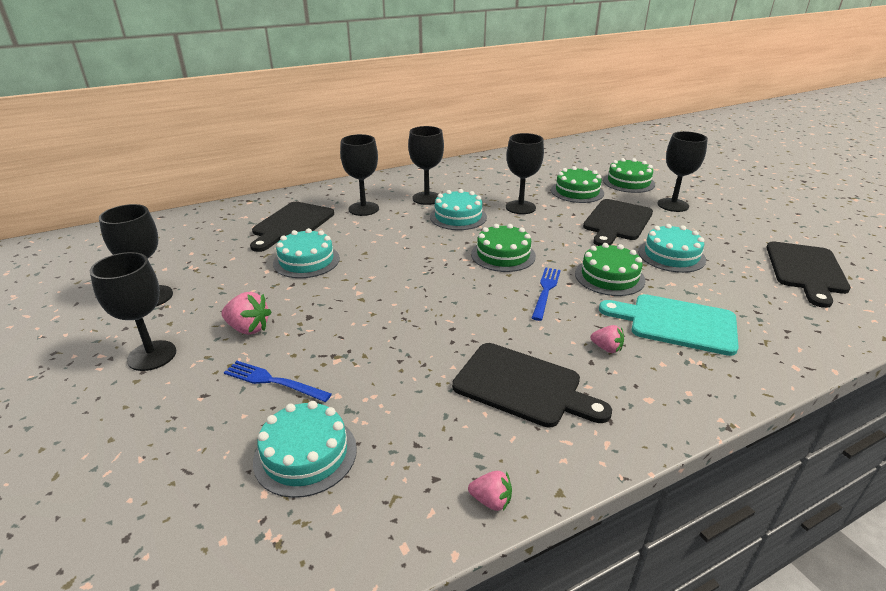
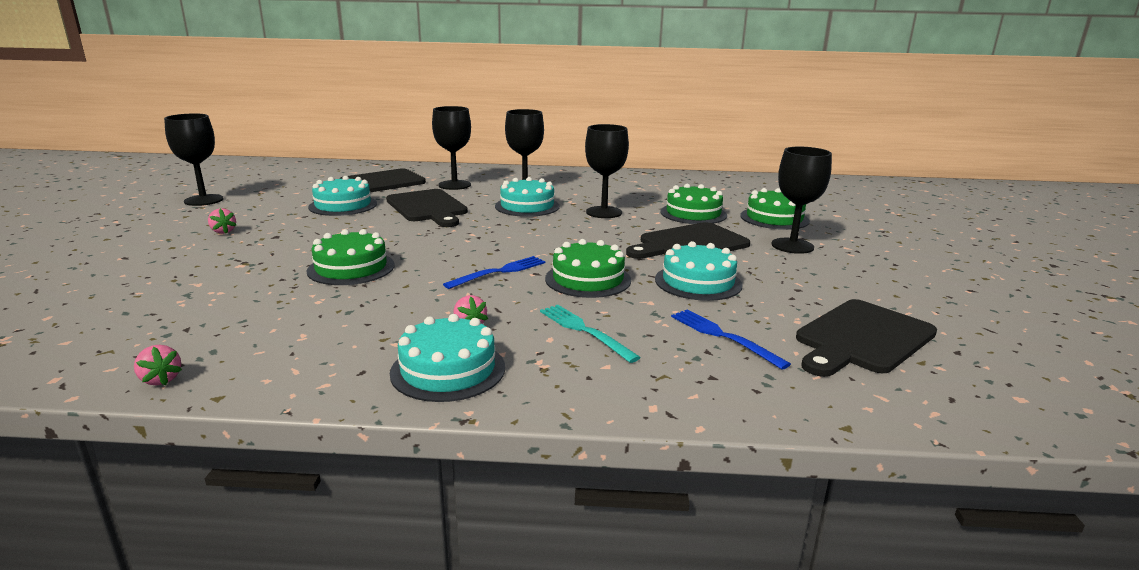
camera: 30 degrees right, 10 degrees down
black goblet [90,252,176,371] -> none
pink strawberry [221,292,271,335] -> pink strawberry [208,208,236,234], size x0.63
blue fork [224,361,332,402] -> blue fork moved to [671,310,791,370]
turquoise cake [253,401,357,498] -> turquoise cake moved to [390,314,505,402]
black cutting board [452,343,612,428] -> black cutting board moved to [386,189,468,227]
green cake [471,224,536,272] -> green cake moved to [307,229,395,285]
turquoise cutting board [599,294,739,356] -> turquoise fork [540,305,641,363]

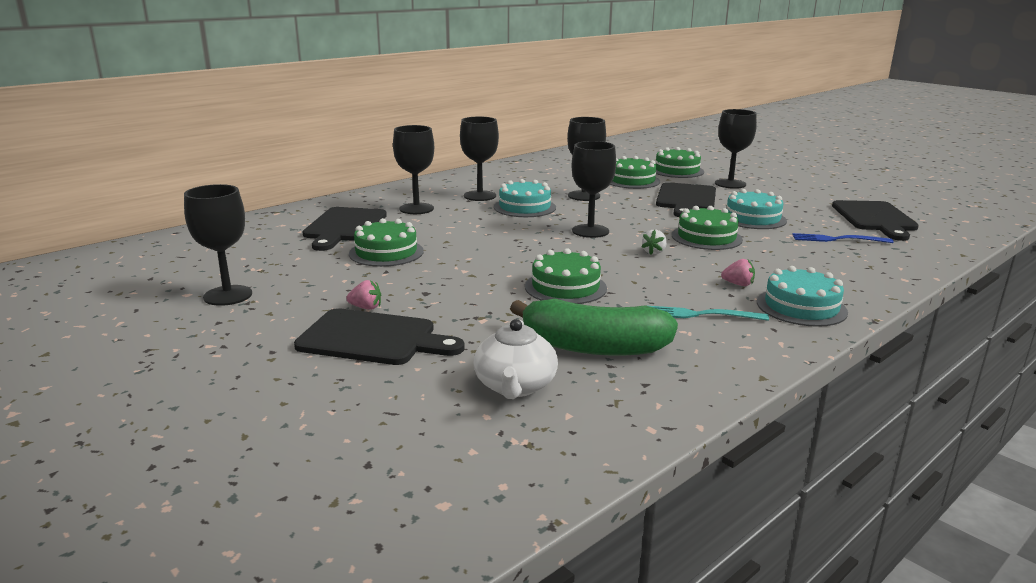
camera: 45 degrees left, 0 degrees up
pink strawberry [134,345,182,386] -> none
turquoise cake [308,176,377,216] -> green cake [349,218,424,267]
black cutting board [386,189,468,227] -> black cutting board moved to [294,308,465,365]
blue fork [443,256,546,289] -> white strawberry [641,230,667,255]
turquoise fork [540,305,641,363] -> turquoise fork moved to [649,306,769,321]
none -> white teapot [474,319,558,399]
none -> green banana [510,298,678,355]
none -> black goblet [572,141,616,238]

